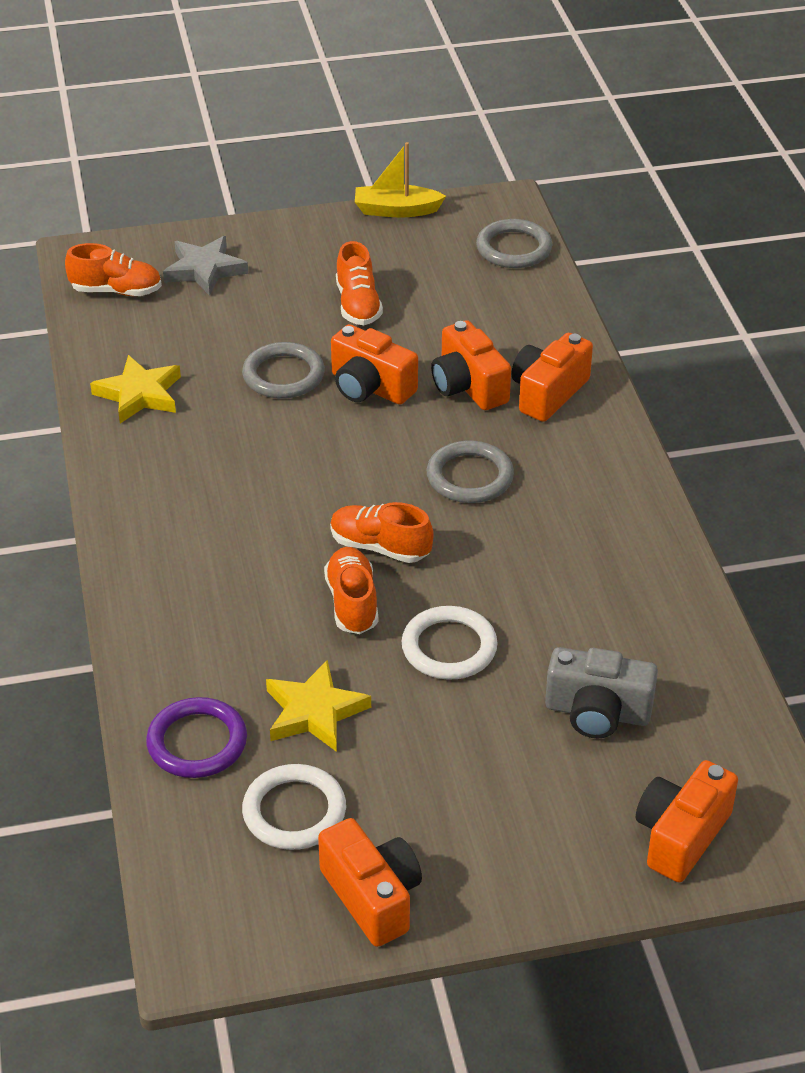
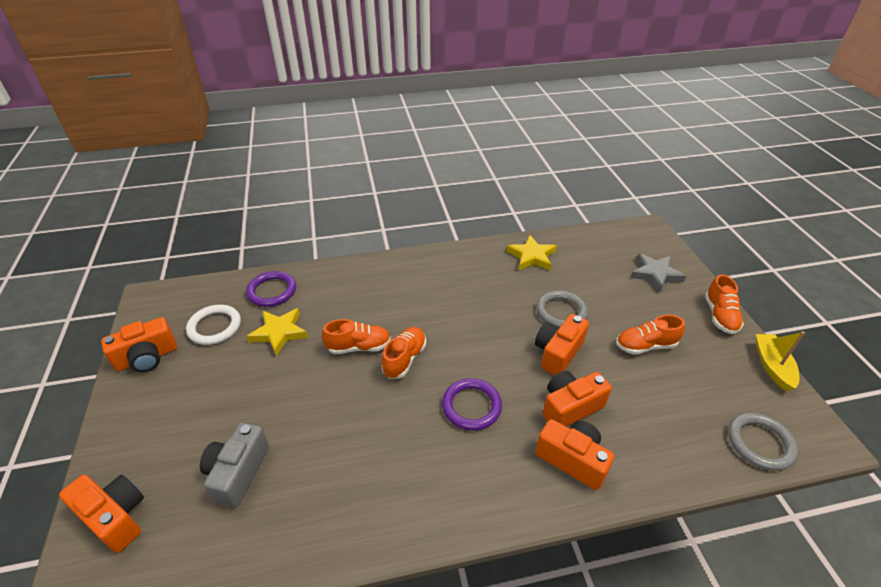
camera: 90 degrees right, 0 degrees up
orange shoe [65,243,162,296] -> orange shoe moved to [705,274,744,334]
white ring [402,606,498,680] -> none
grey ring [427,440,514,503] -> purple ring [442,378,502,430]

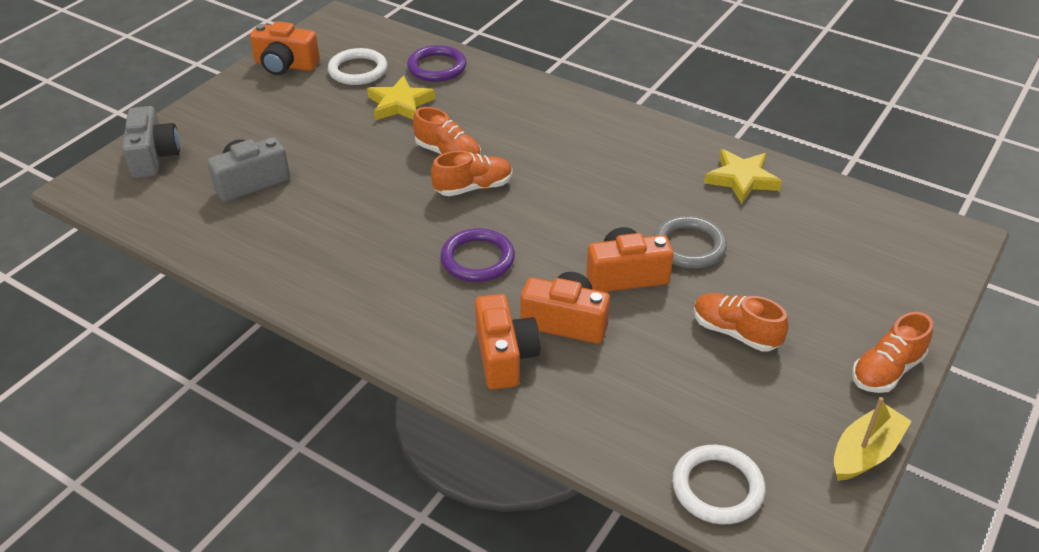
camera: 45 degrees right, 0 degrees up
orange camera [59,475,144,553] -> grey camera [122,106,180,178]
grey star [630,253,686,292] -> none
grey ring [728,413,798,471] -> white ring [672,445,765,524]

